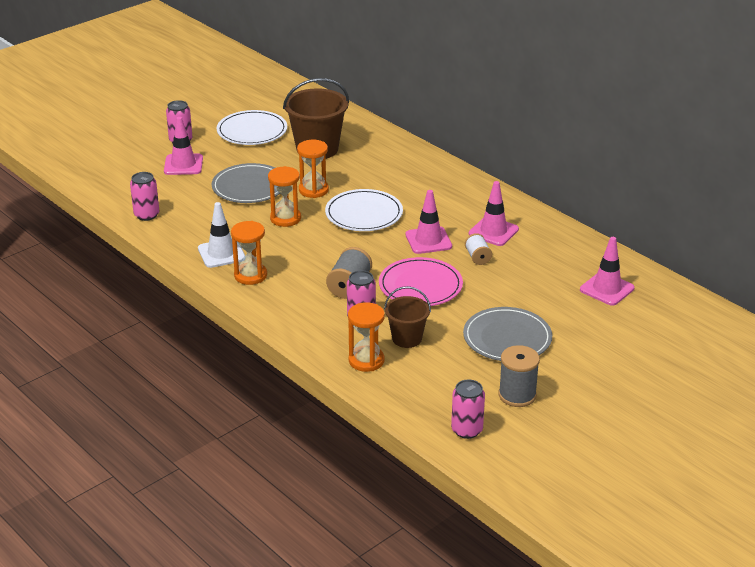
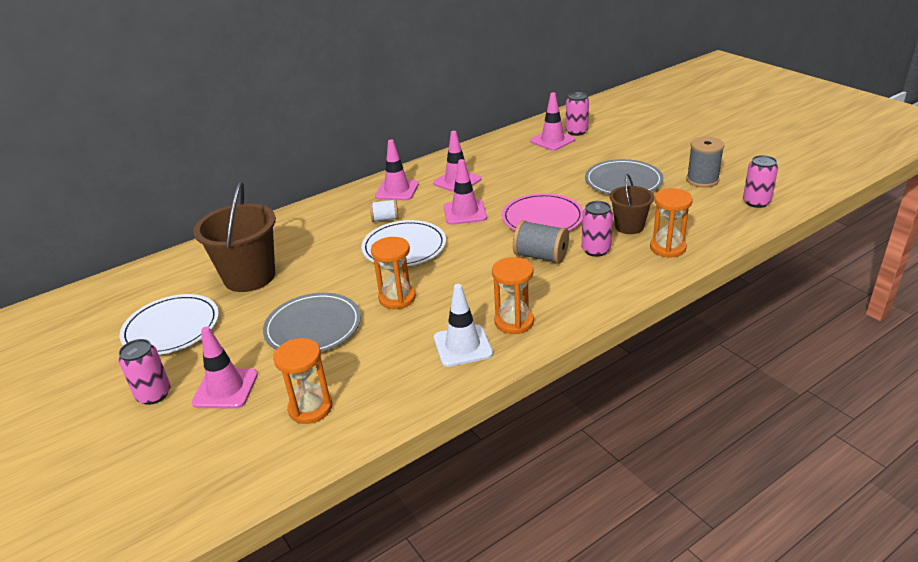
camera: 80 degrees left, 0 degrees up
pink can [130,172,159,221] -> pink can moved to [566,92,589,136]
orange hourglass [297,140,329,198] -> orange hourglass moved to [273,338,332,424]
white spool [465,233,492,265] -> white spool moved to [370,199,399,222]
none -> pink traffic cone [375,139,419,200]

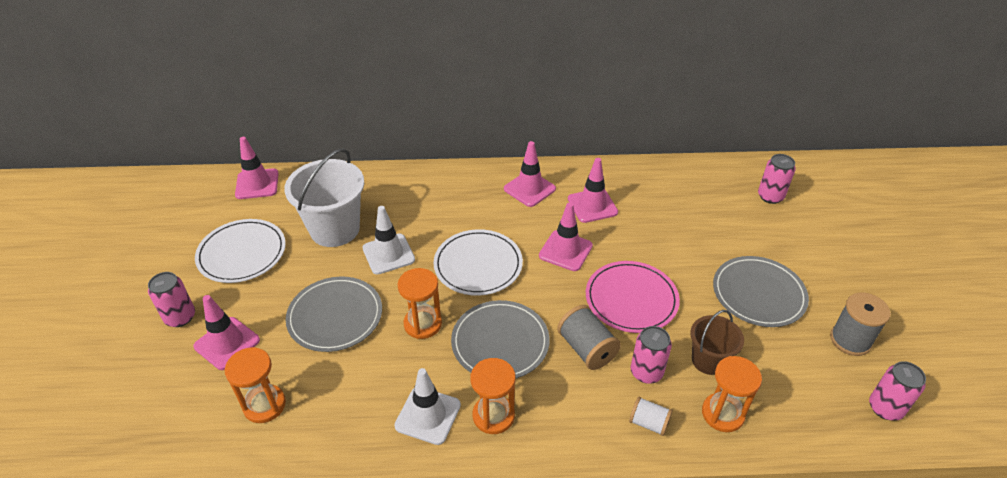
camera: 30 degrees right, 10 degrees up
brown bucket [193,181,276,292] -> white bucket [284,149,364,247]
white spool [370,199,399,222] -> white spool moved to [629,396,673,436]
pink traffic cone [530,92,575,151] -> pink traffic cone moved to [235,137,279,199]
none -> white traffic cone [363,206,415,275]
none -> grey plate [451,300,550,378]

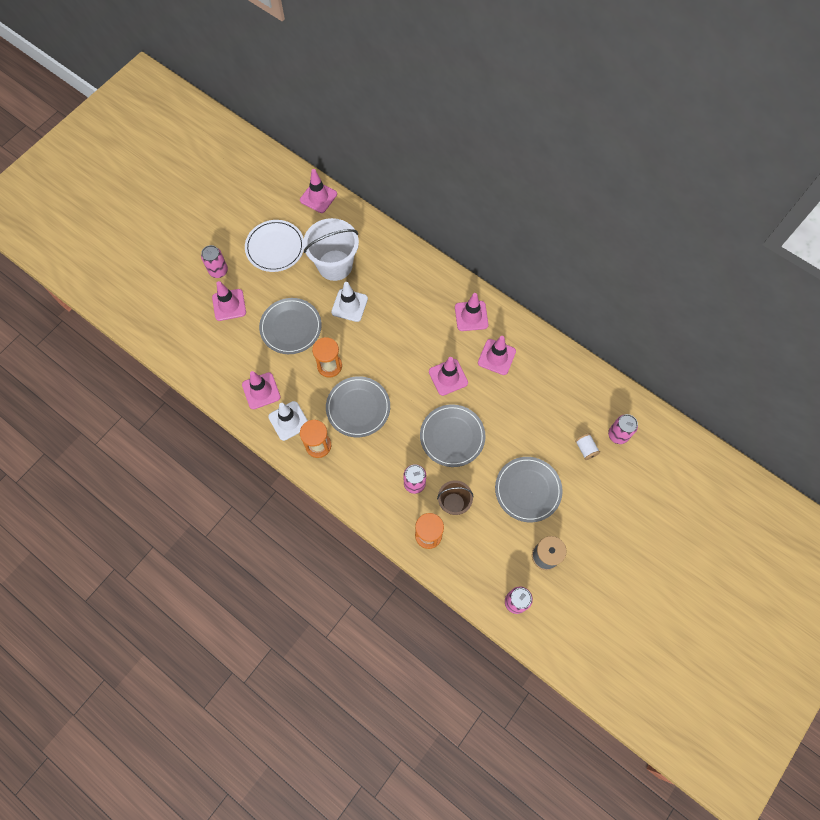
camera: 40 degrees right, 25 degrees up
orange hourglass [225,347,286,423] -> none
white plate [433,229,523,296] -> none
grey spool [557,305,621,370] -> none
pink plate [586,261,680,333] -> grey plate [420,404,486,467]
white spool [629,396,673,436] -> white spool moved to [575,433,600,460]
none -> pink traffic cone [242,371,280,409]

